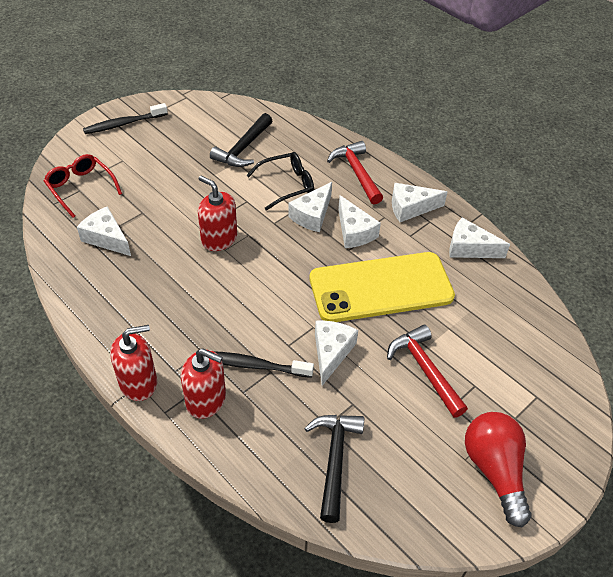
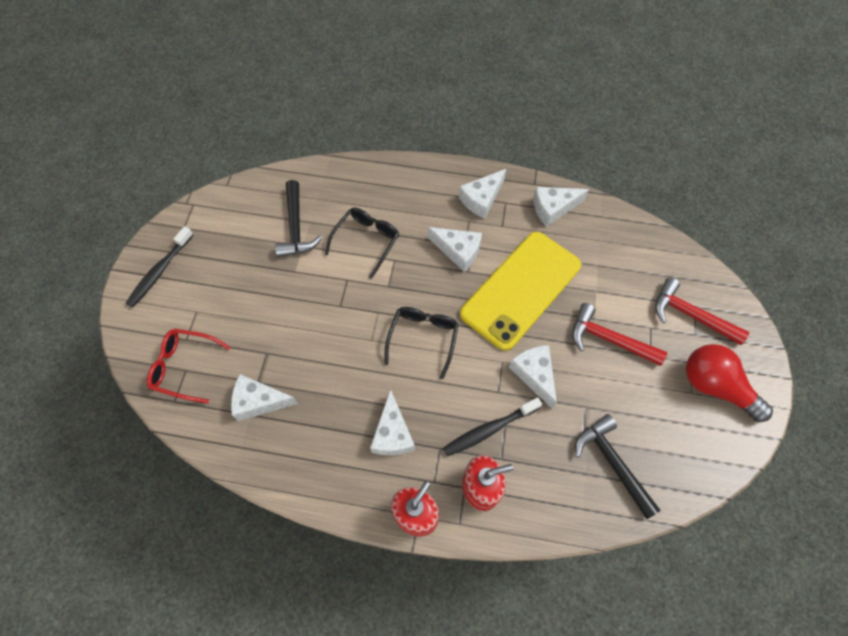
camera: 35 degrees left, 15 degrees up
red soap dispenser [198,176,237,251] -> none
white cheese [288,182,332,232] -> white cheese moved to [370,389,415,455]
red hammer [327,141,383,204] -> red hammer moved to [655,278,749,345]
none -> black glasses [384,307,459,379]

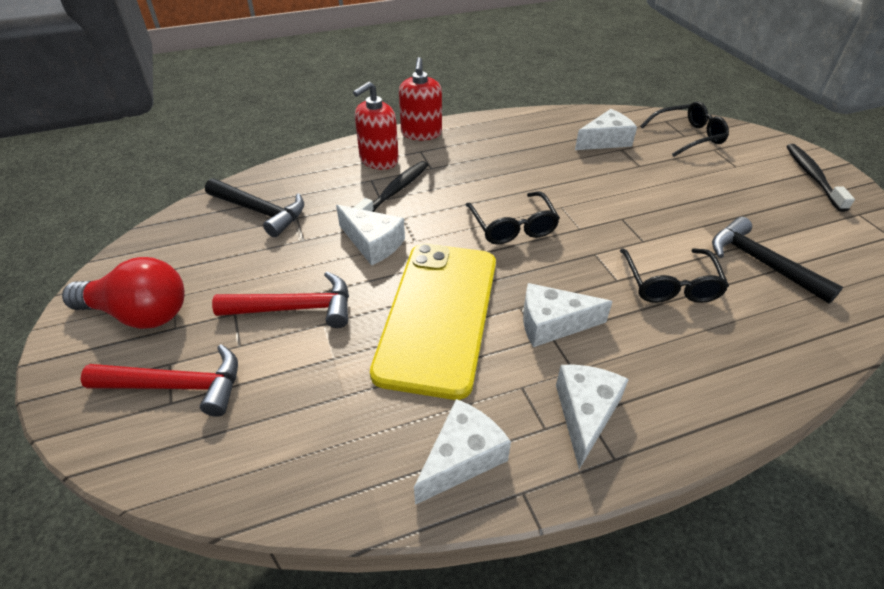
camera: 150 degrees right, 20 degrees down
red glasses [147,329,231,403] -> black glasses [640,101,729,157]
white cheese [370,389,415,455] -> none

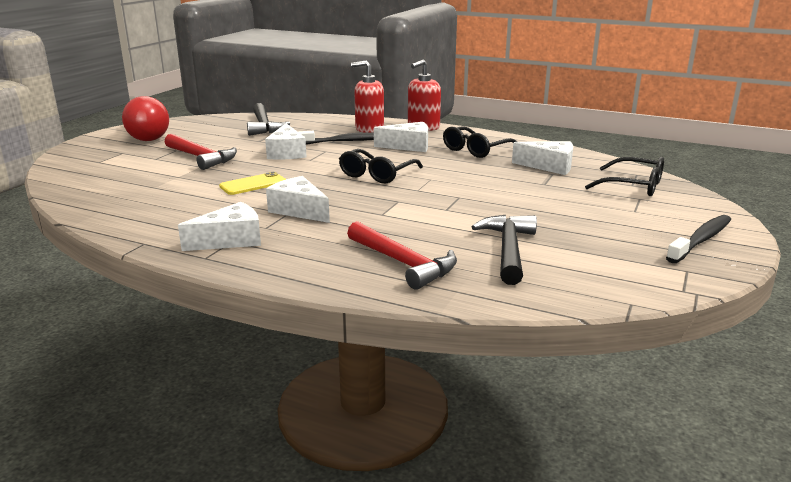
camera: 45 degrees right, 20 degrees down
red hammer [81,344,238,417] -> red hammer moved to [347,221,457,290]
yellow phone [370,243,496,400] -> yellow phone [219,172,286,195], size x0.42
white cheese [414,399,511,505] -> white cheese moved to [374,122,428,152]
black glasses [620,248,729,303] -> black glasses moved to [443,126,517,158]

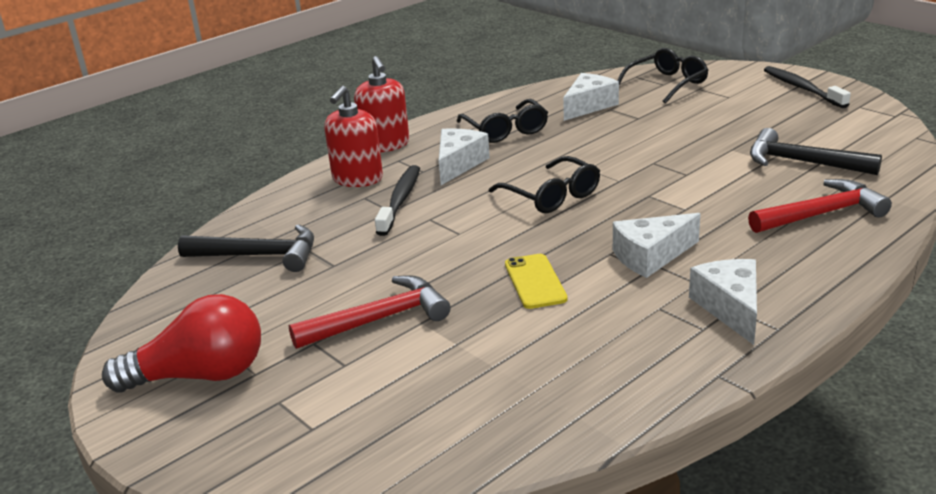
camera: 65 degrees left, 5 degrees up
white cheese [265,123,307,159] -> none

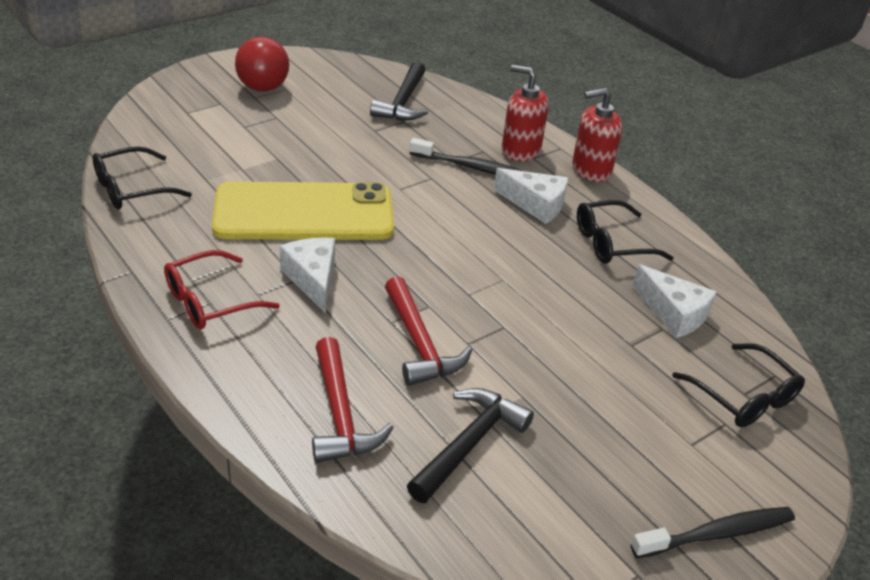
camera: 90 degrees right, 10 degrees up
red hammer [288,275,451,349] -> red hammer moved to [385,276,472,386]
black glasses [489,156,600,213] -> black glasses moved to [93,146,192,209]
yellow phone [505,254,567,309] -> yellow phone [212,181,394,240], size x2.37
white cheese [689,259,757,345] -> red glasses [164,250,280,329]

